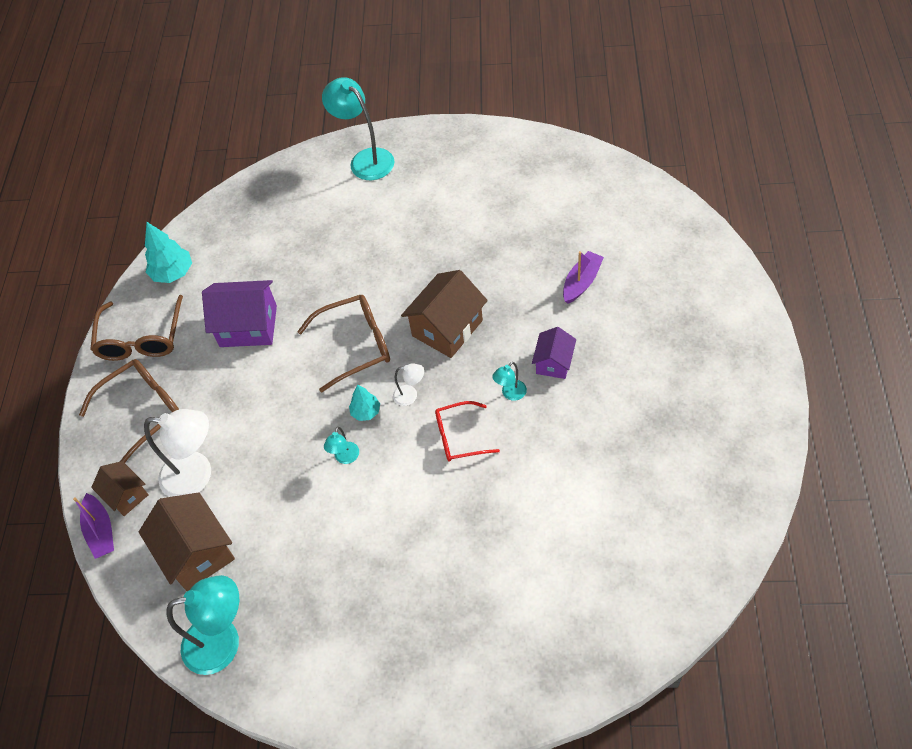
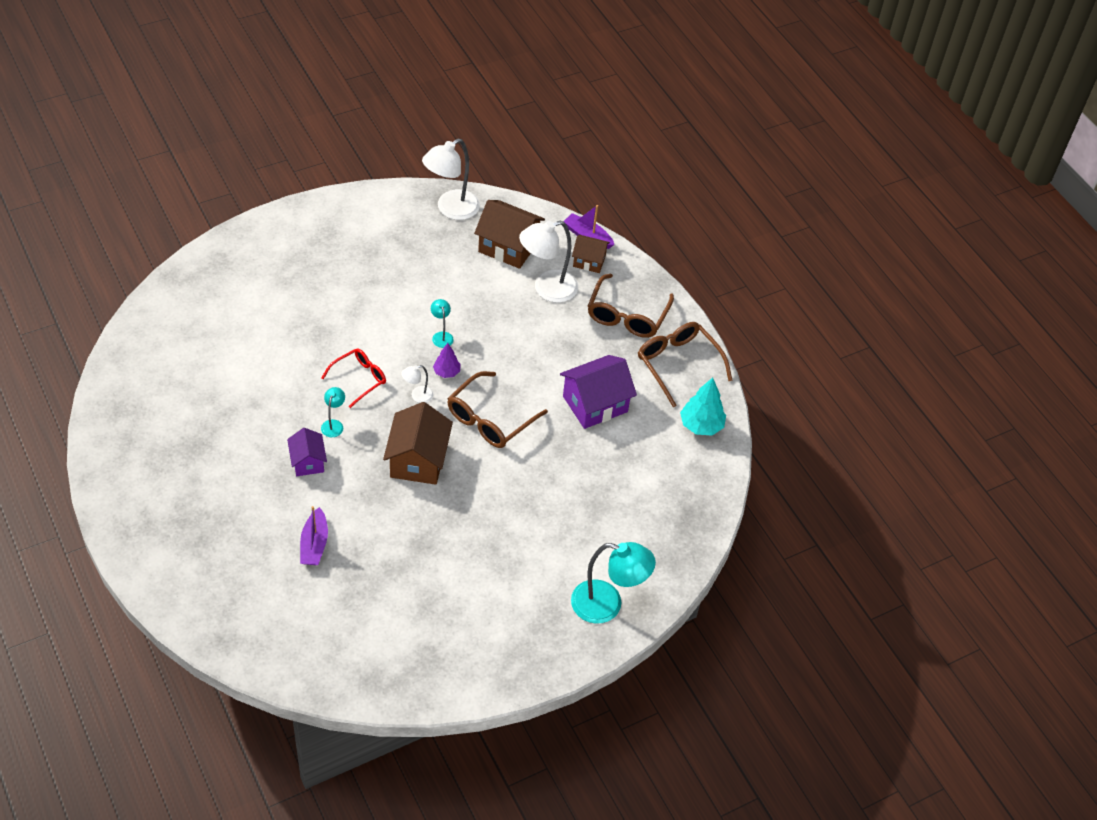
camera: 140 degrees right, 5 degrees down
turquoise lamp [166,575,239,675] -> white lamp [422,139,480,220]
turquoise tree [349,384,380,421] -> purple tree [433,343,460,378]

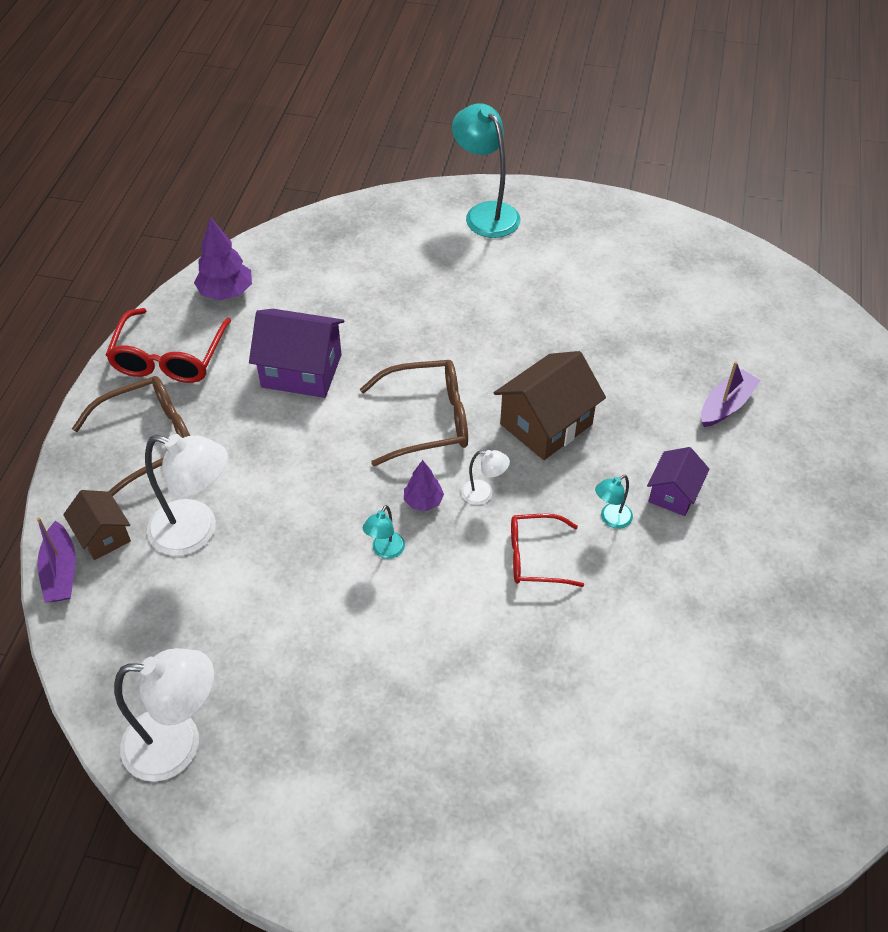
camera: 135 degrees left, 0 degrees up
brown house [474,200,545,269] -> none
brown glasses [638,322,733,407] -> red glasses [106,308,231,383]
turquoise tree [680,378,726,435] -> purple tree [194,217,252,300]

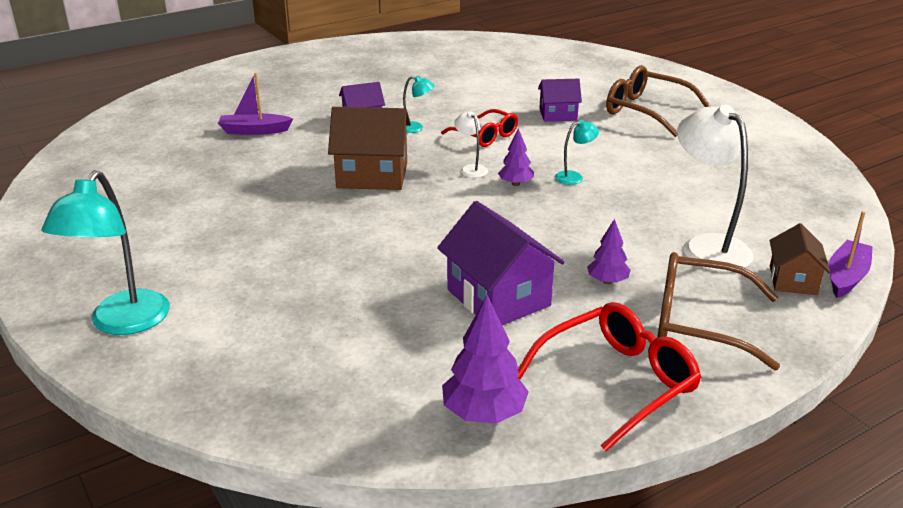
camera: 135 degrees left, 20 degrees down
white lamp [114,648,214,781] -> none
brown glasses [360,360,468,466] -> brown glasses moved to [606,65,711,137]
none -> purple house [538,79,582,122]
none -> purple tree [587,219,631,284]

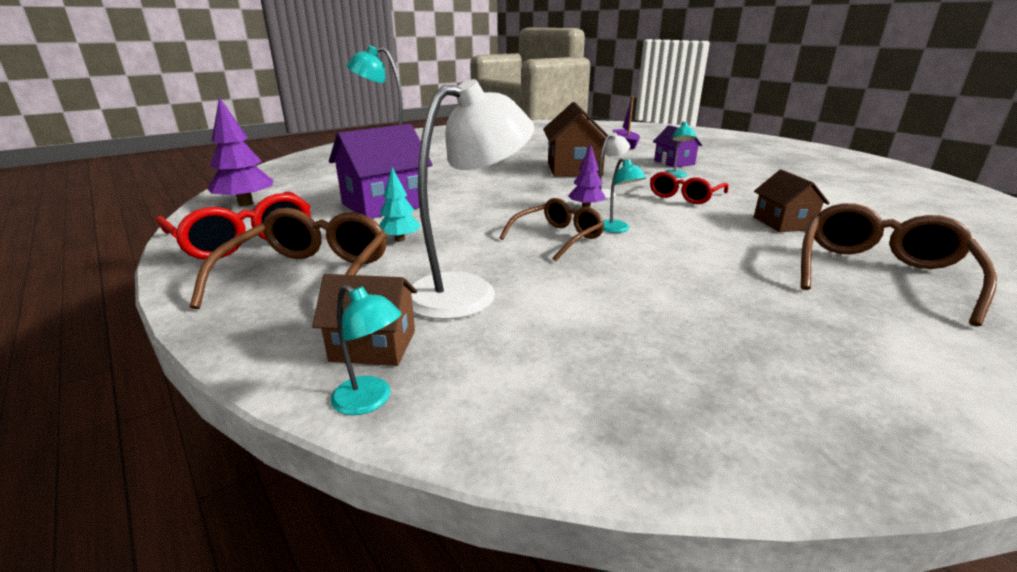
camera: 85 degrees right, 5 degrees down
purple house [538,79,582,122] -> brown house [754,170,830,232]
purple tree [587,219,631,284] -> turquoise tree [379,167,421,242]
purple boat [829,211,873,298] -> turquoise lamp [330,285,402,415]
none -> brown glasses [500,198,605,261]

